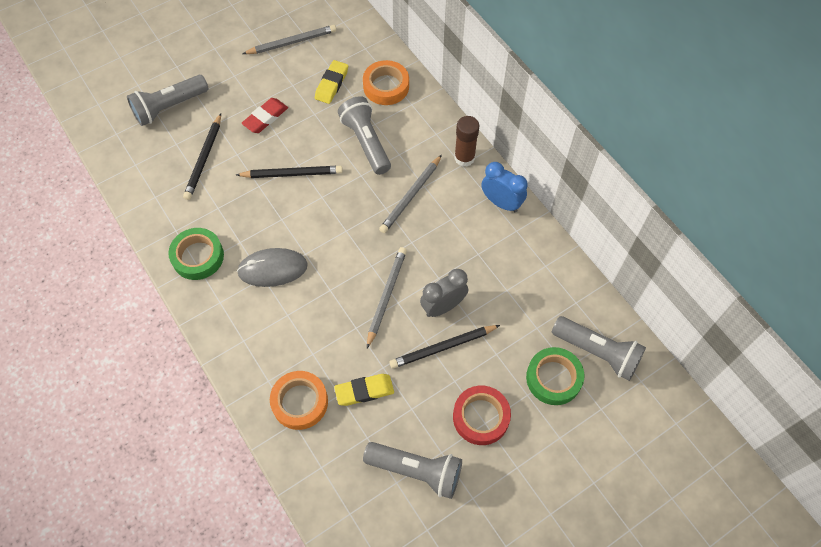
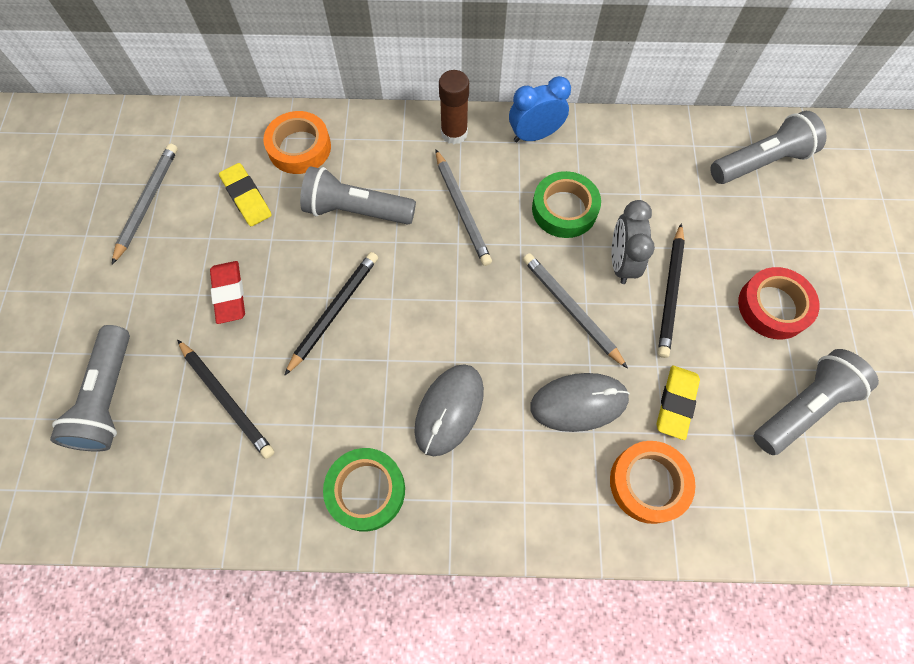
camera: 55 degrees left, 5 degrees up
green tape [526,347,584,405] -> green tape moved to [532,171,601,238]
none -> grey mouse [530,373,630,432]

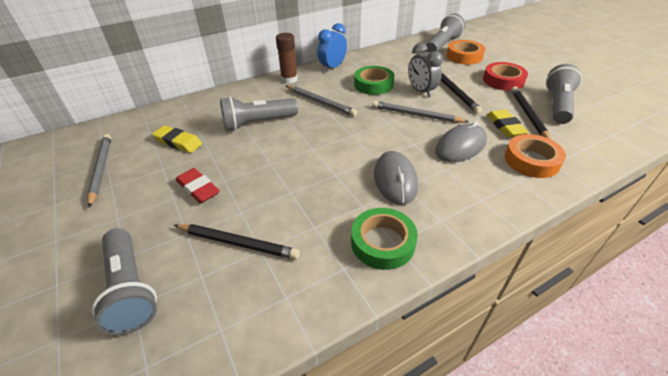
camera: 30 degrees left, 25 degrees down
orange tape [263,111,331,174] -> orange tape moved to [447,40,485,64]
black pencil [284,252,378,376] -> black pencil moved to [511,87,551,139]

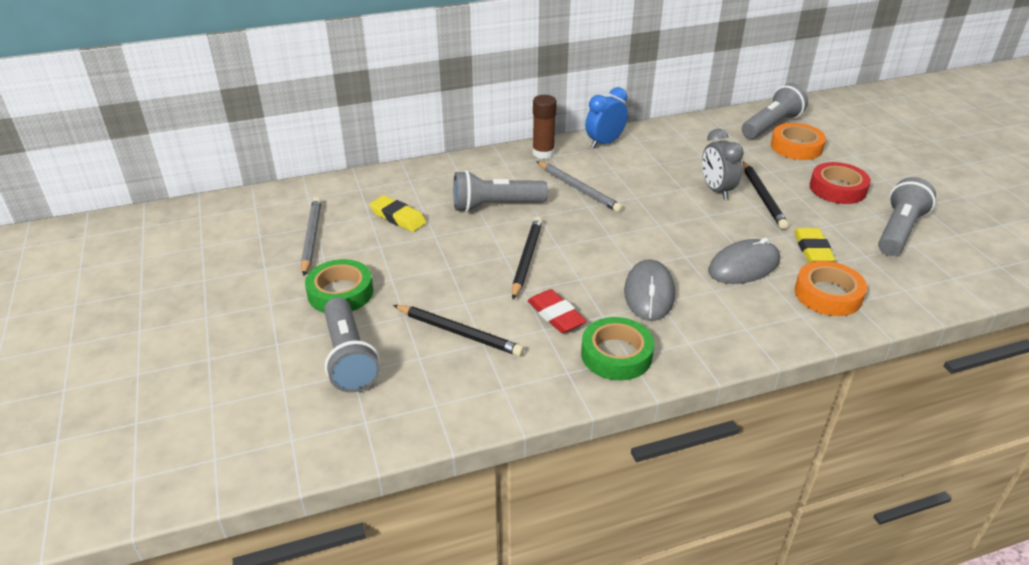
camera: 10 degrees right, 5 degrees down
red eraser [176,168,220,204] -> red eraser moved to [528,289,587,333]
green tape [354,66,395,95] -> green tape moved to [305,259,373,313]
grey pencil [372,101,469,123] -> none
black pencil [511,87,551,139] -> black pencil moved to [512,217,543,300]

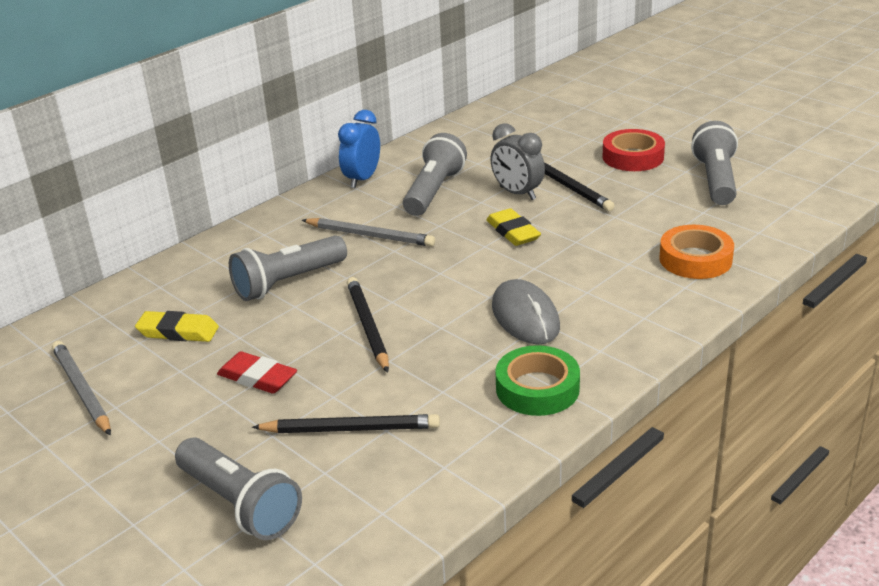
camera: 25 degrees left, 5 degrees down
green tape [305,259,373,313] -> none
red eraser [528,289,587,333] -> red eraser moved to [217,351,297,393]
brown glue stick [532,95,557,159] -> none
grey mouse [708,238,780,284] -> none
grey flashlight [742,83,808,139] -> grey flashlight moved to [403,133,467,216]
orange tape [771,123,826,160] -> none
yellow eraser [794,228,835,263] -> yellow eraser moved to [486,208,541,246]

